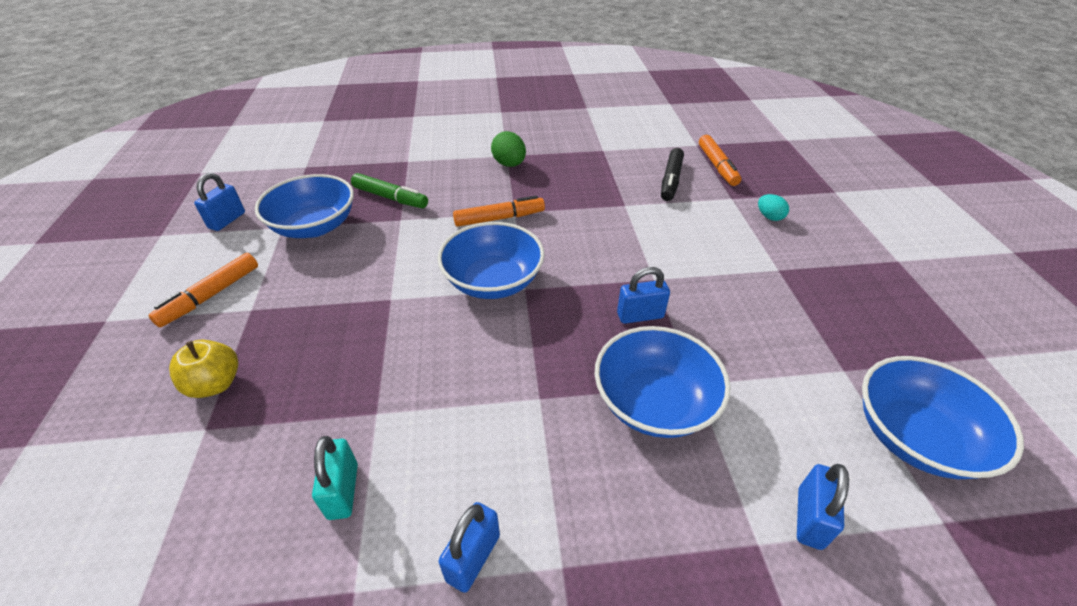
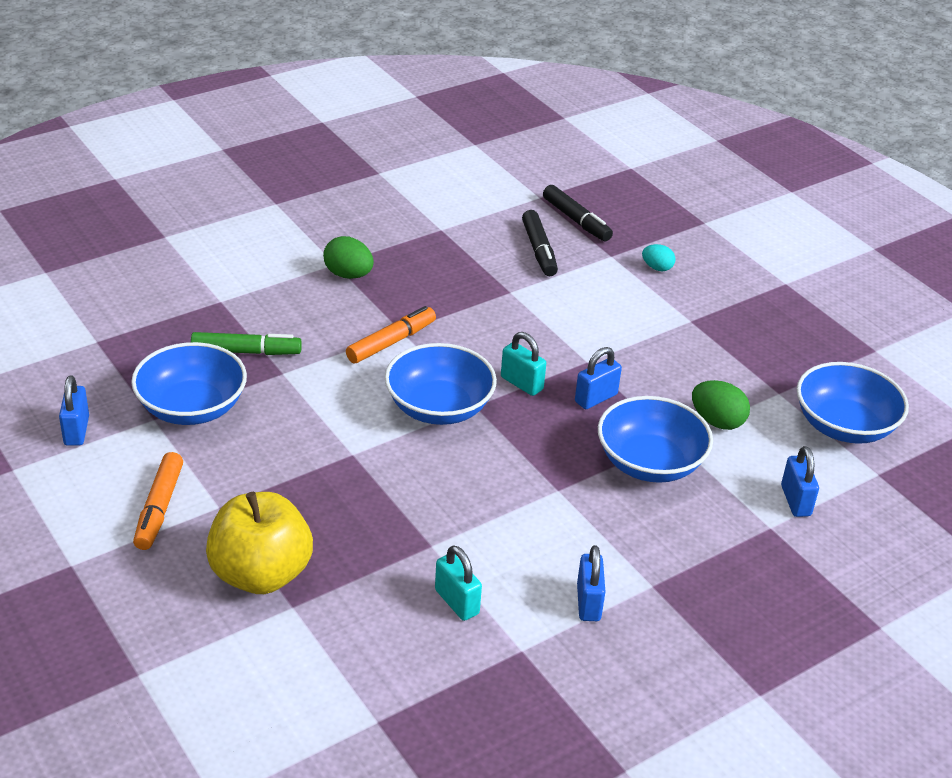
camera: 30 degrees left, 5 degrees down
yellow apple [169,339,238,398] -> yellow apple [206,492,313,594], size x1.74
orange marker [699,135,741,186] -> black marker [543,185,613,241]
none -> turquoise padlock [501,332,546,396]
none -> green egg [692,380,750,430]

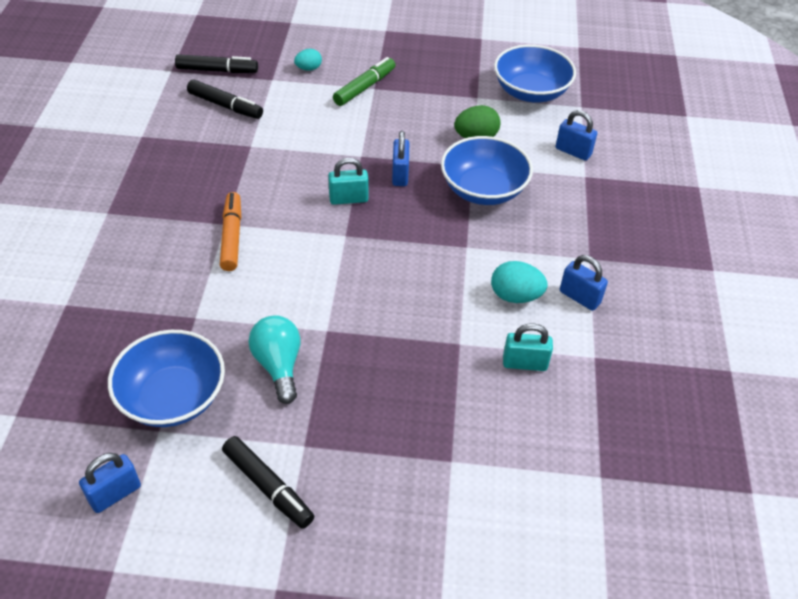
camera: 50 degrees left, 10 degrees up
blue padlock [59,376,89,446] -> blue padlock turned 75 degrees counterclockwise [79,453,141,513]
orange marker [133,452,183,550] -> black marker [222,436,314,529]
green marker [191,332,302,355] -> green marker moved to [333,57,395,106]
yellow apple [206,492,313,594] -> none
green egg [323,236,374,279] -> none
blue bowl [385,343,497,425] -> none
none -> turquoise light bulb [248,315,301,404]
none -> turquoise egg [491,261,548,303]

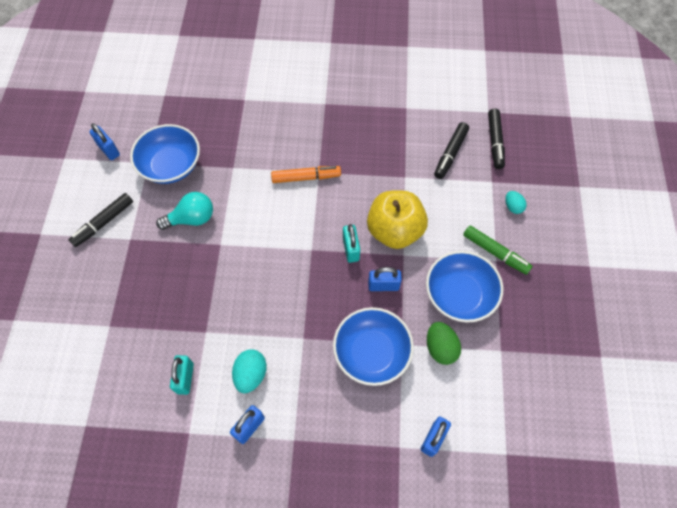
camera: 90 degrees right, 15 degrees up
blue bowl [494,44,576,102] -> blue bowl moved to [426,251,503,323]
none -> yellow apple [367,190,428,249]

